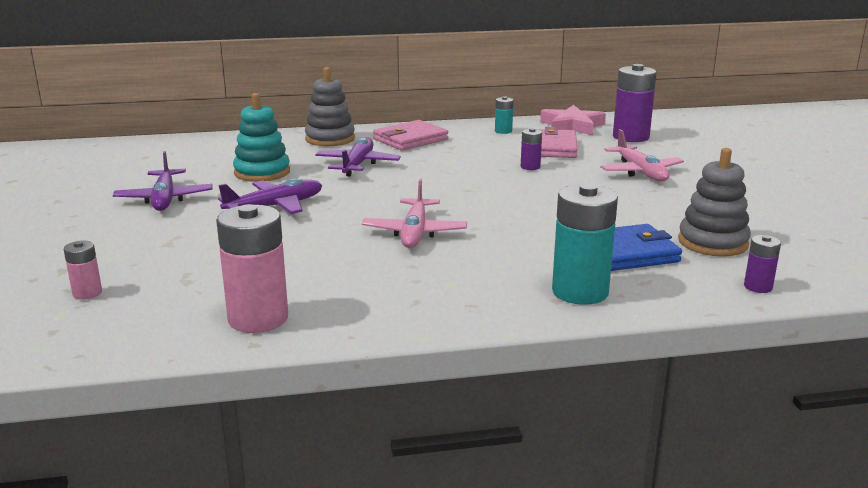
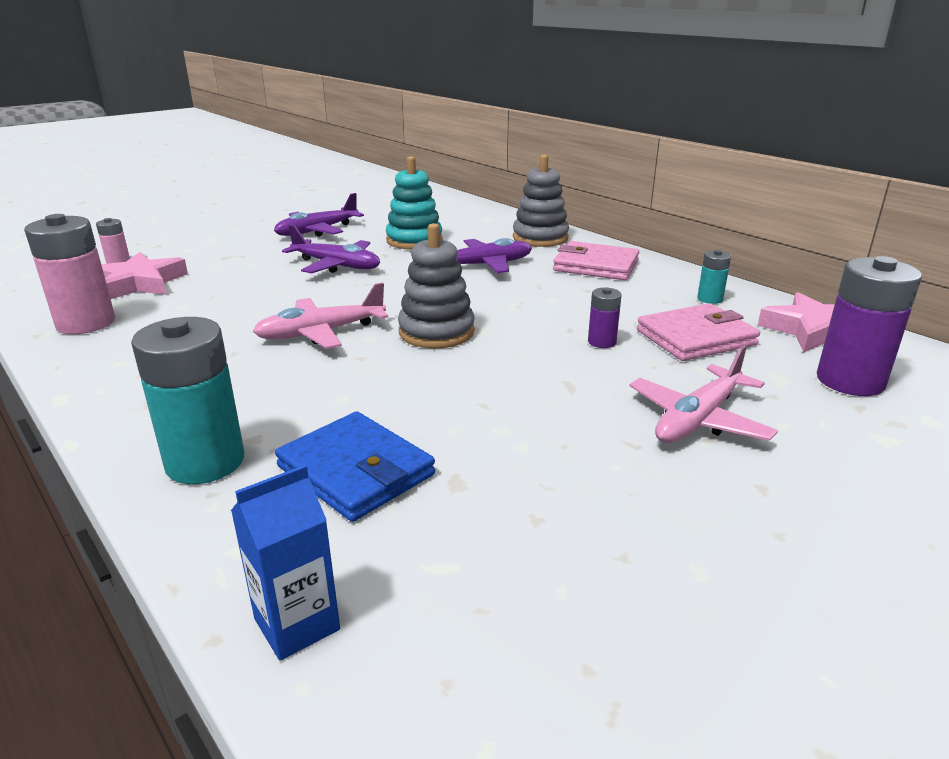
camera: 60 degrees right, 5 degrees up
grey stacking toy [678,148,751,257] -> grey stacking toy moved to [398,223,475,349]
purple battery [744,235,781,293] -> blue carton [231,465,340,661]
none -> pink star [101,252,188,299]

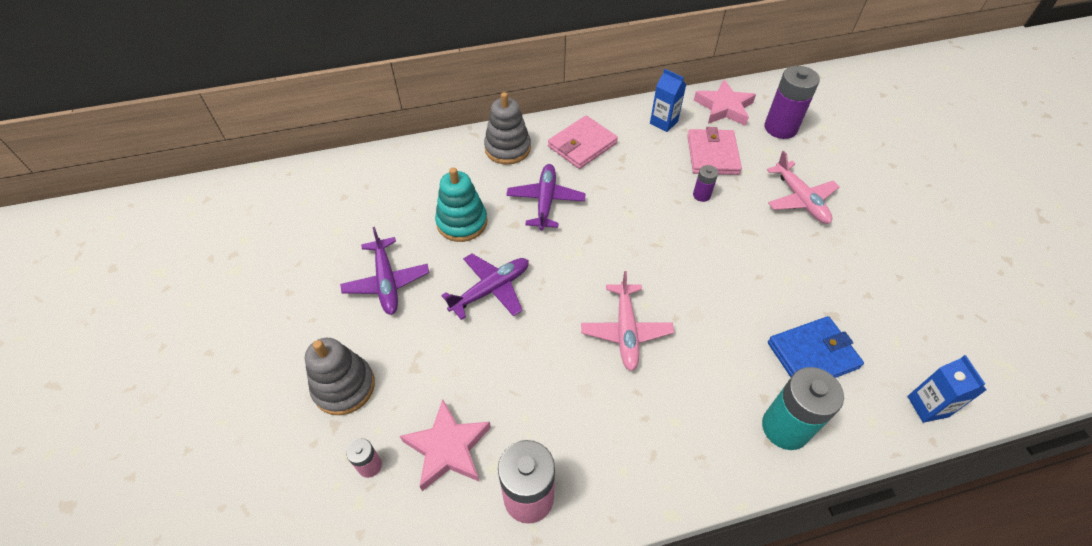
camera: 65 degrees left, 25 degrees up
grey stacking toy [398,223,475,349] -> grey stacking toy moved to [305,338,375,415]
turquoise battery [697,250,731,304] -> blue carton [650,69,686,132]

